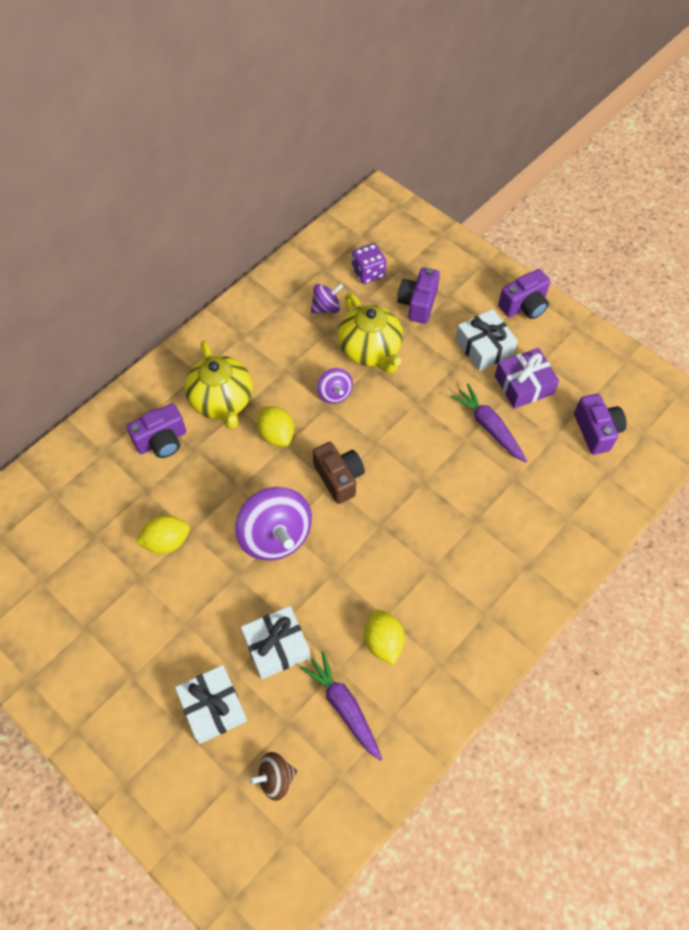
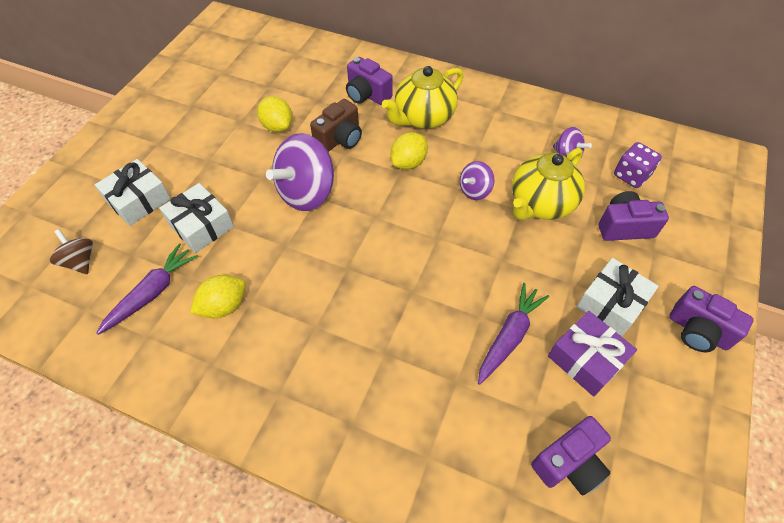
camera: 70 degrees right, 5 degrees down
brown camera [313,442,365,504] -> brown camera moved to [310,99,362,152]

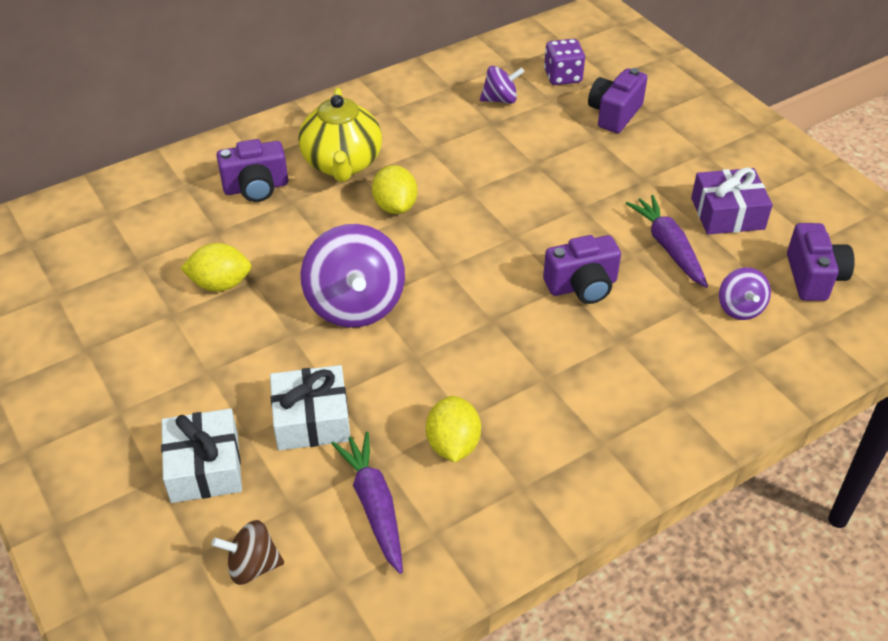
camera: 55 degrees left, 10 degrees down
brown camera [310,99,362,152] -> none
purple spinning top [459,161,495,200] -> purple spinning top moved to [719,267,771,320]
yellow teapot [512,148,585,220] -> none
white gift [577,258,659,337] -> none
purple camera [669,286,754,352] -> purple camera moved to [543,235,621,304]

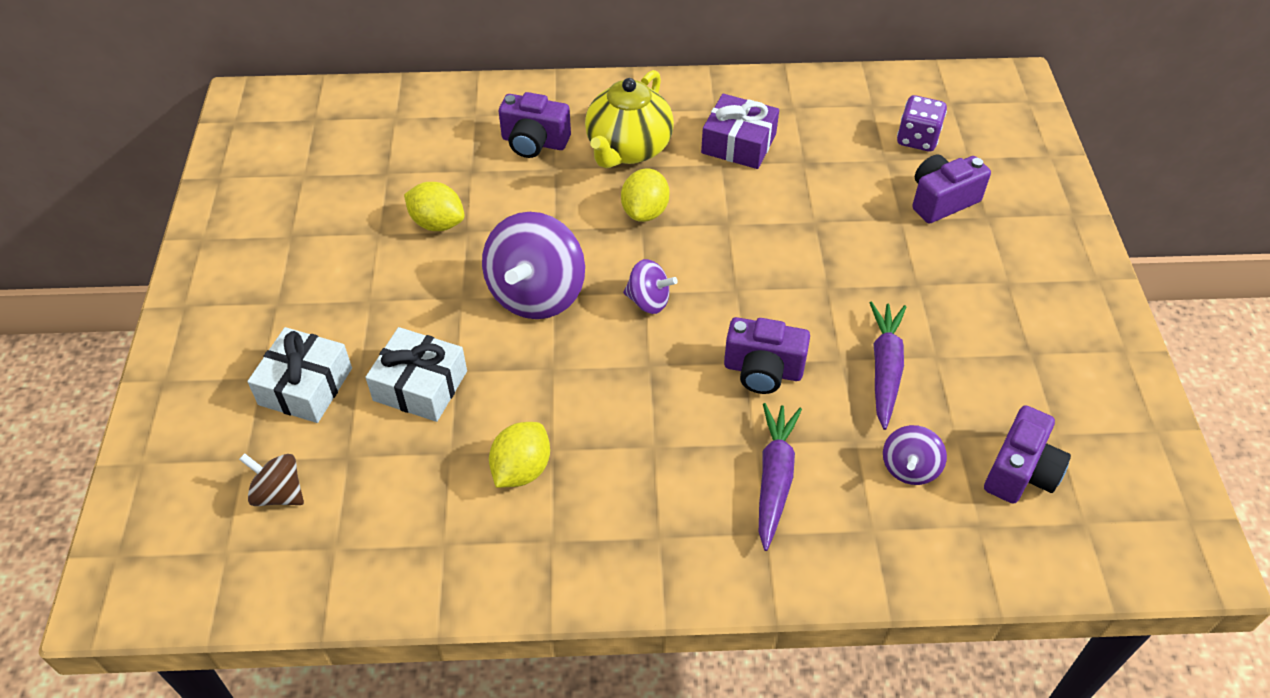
camera: 30 degrees right, 5 degrees up
purple carrot [331,431,403,574] -> purple carrot moved to [759,403,802,551]
purple spinning top [480,66,524,104] -> purple spinning top moved to [623,259,678,314]
purple gift [691,167,773,235] -> purple gift moved to [701,94,779,169]

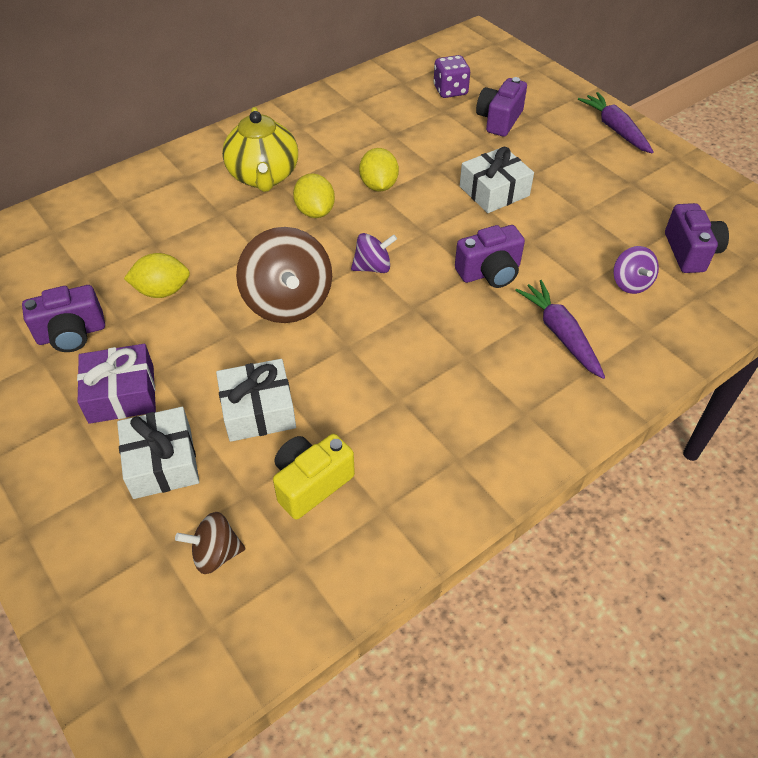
camera: 35 degrees left, 0 degrees up
purple spinning top [482,212,585,319] -> brown spinning top [236,227,332,323]
yellow lemon [489,422,550,488] -> yellow lemon moved to [359,148,399,192]
purple camera [499,92,571,158] -> purple camera moved to [22,285,105,352]
purple gift [701,94,779,169] -> purple gift moved to [77,344,156,424]
purple carrot [870,302,906,430] -> purple carrot moved to [578,92,654,154]
none -> yellow camera [273,434,355,520]
none -> white gift [460,147,534,213]

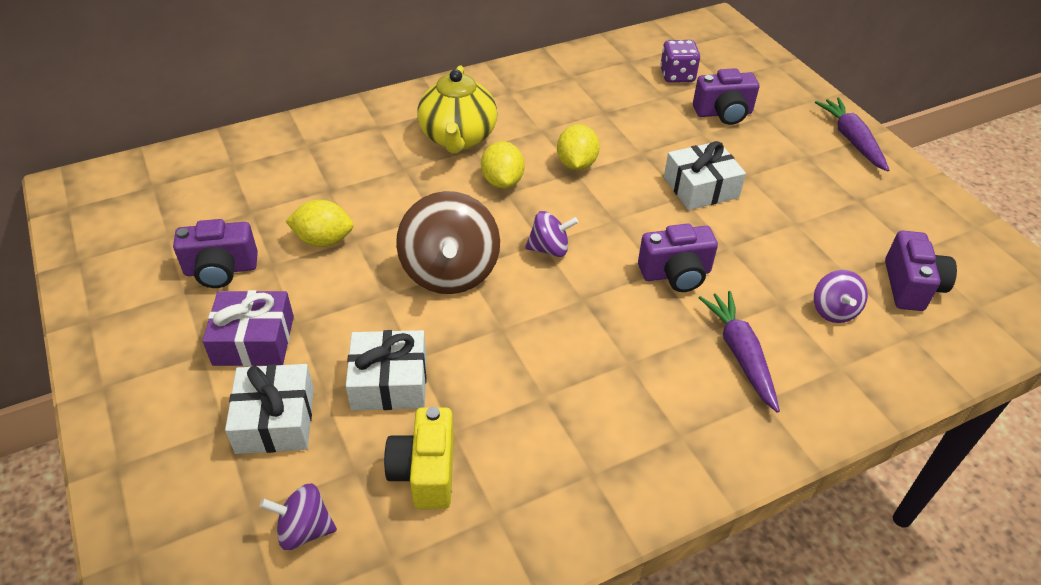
camera: 10 degrees right, 5 degrees down
brown spinning top [175,512,246,574] -> purple spinning top [260,483,337,550]
yellow camera [273,434,355,520] -> yellow camera turned 60 degrees counterclockwise [384,407,454,509]
purple camera [476,77,527,137] -> purple camera turned 135 degrees counterclockwise [693,68,759,125]

